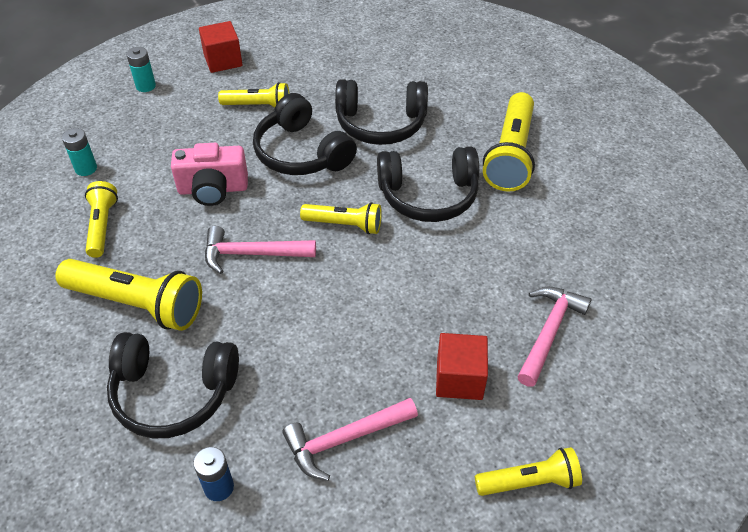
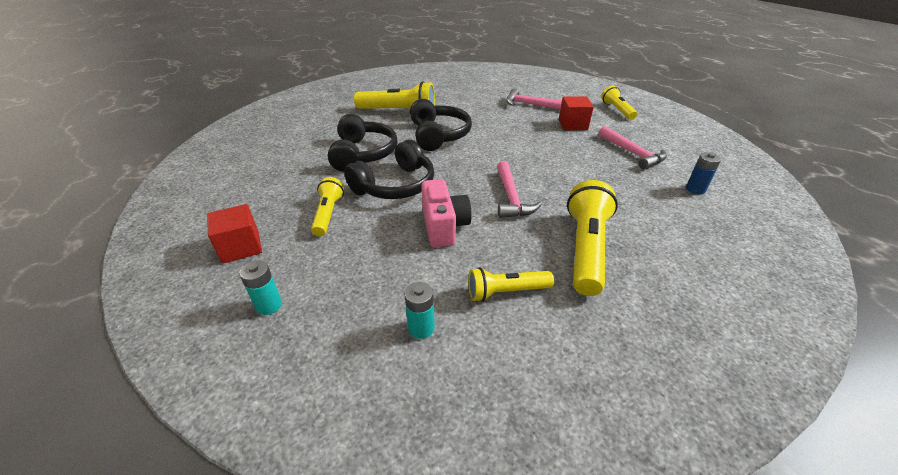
camera: 95 degrees left, 10 degrees down
black headphones [107,332,239,438] -> none
yellow flashlight [300,202,382,234] -> none

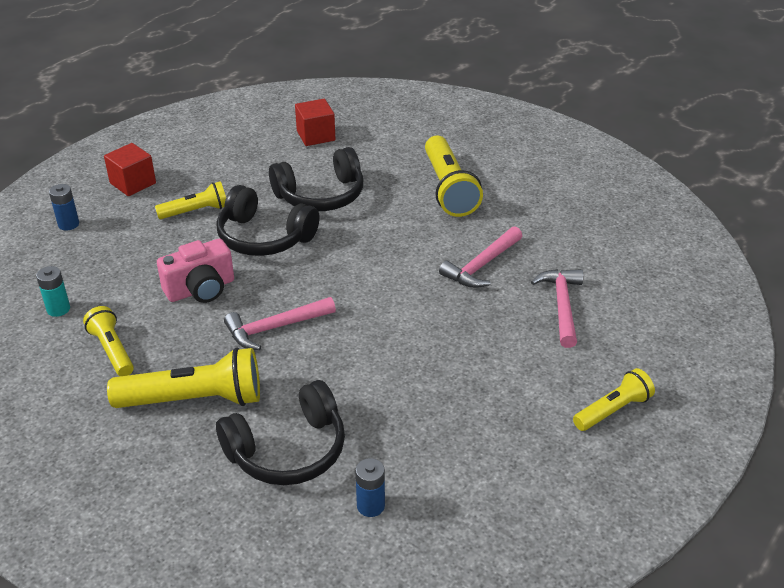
camera: 70 degrees right, 0 degrees up
turquoise battery [239,260,282,315] -> blue battery [49,184,79,231]
black headphones [410,99,472,151] -> black headphones moved to [216,380,345,485]
red cube [559,96,594,130] -> red cube moved to [295,99,336,146]
pink hammer [599,126,667,170] -> pink hammer moved to [439,226,522,288]

